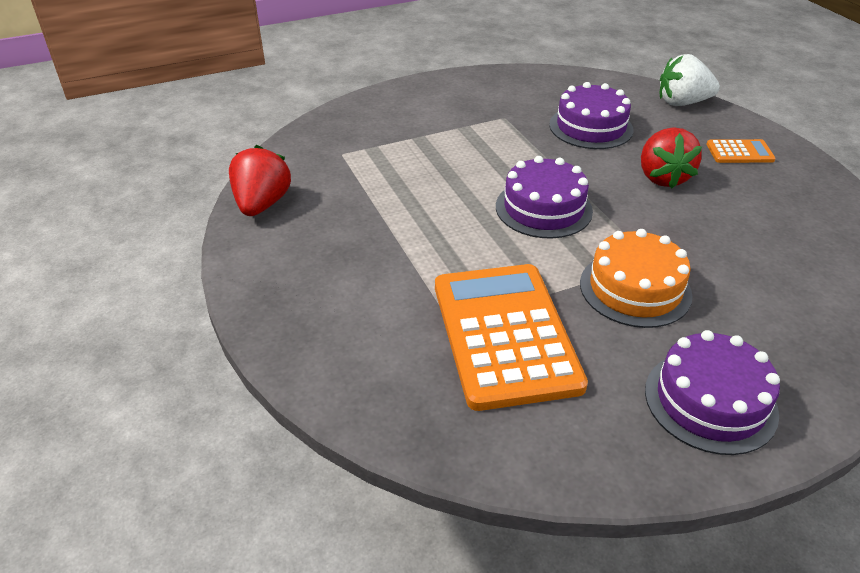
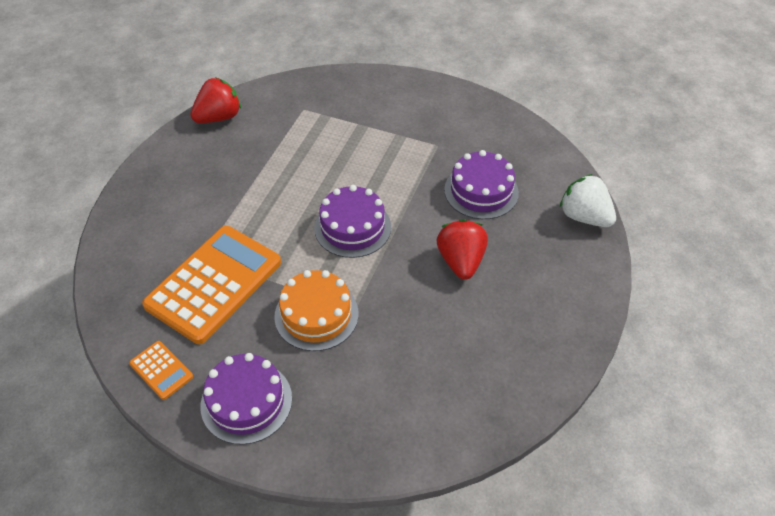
camera: 45 degrees right, 10 degrees up
red strawberry [641,127,702,189] -> red strawberry turned 135 degrees clockwise [437,219,488,280]
orange calculator [707,139,776,163] -> orange calculator moved to [129,341,193,400]

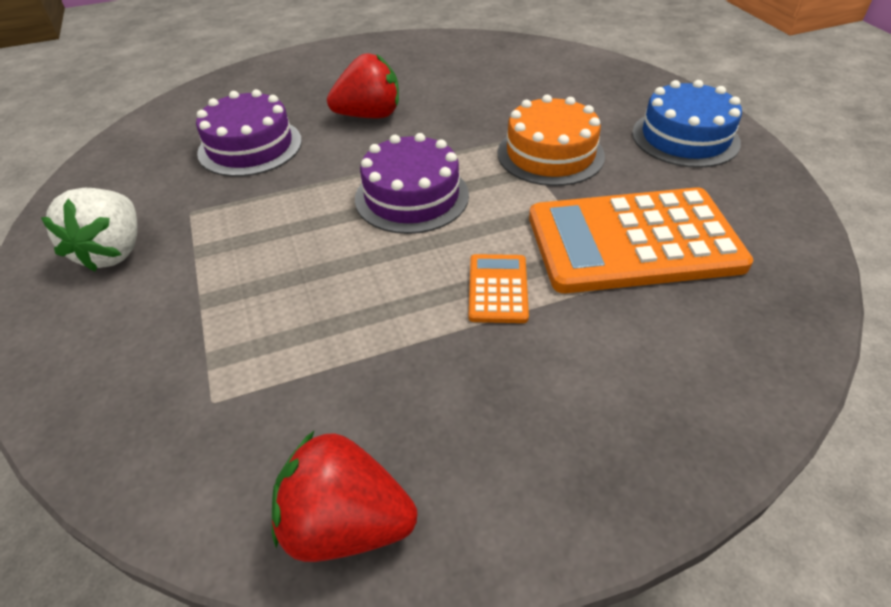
camera: 130 degrees left, 5 degrees down
orange calculator [129,341,193,400] -> orange calculator moved to [469,254,529,323]
purple cake [201,353,292,445] -> blue cake [632,80,742,168]
red strawberry [437,219,488,280] -> red strawberry turned 150 degrees counterclockwise [327,54,399,118]
white strawberry [560,174,616,227] -> white strawberry moved to [41,188,138,272]

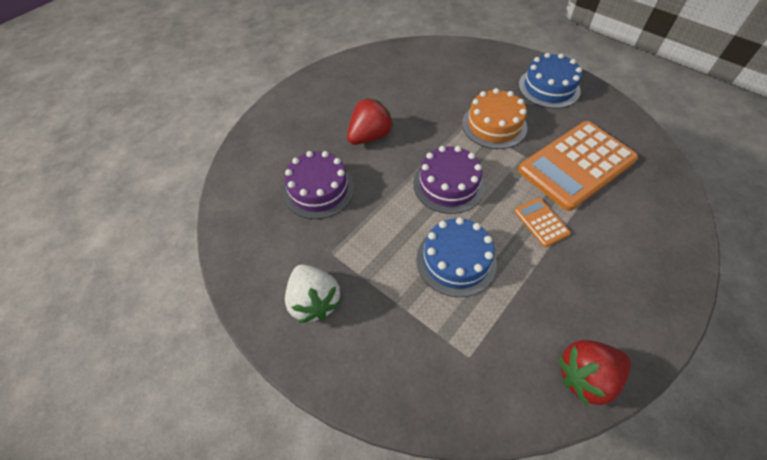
camera: 30 degrees left, 10 degrees up
none -> blue cake [416,217,497,297]

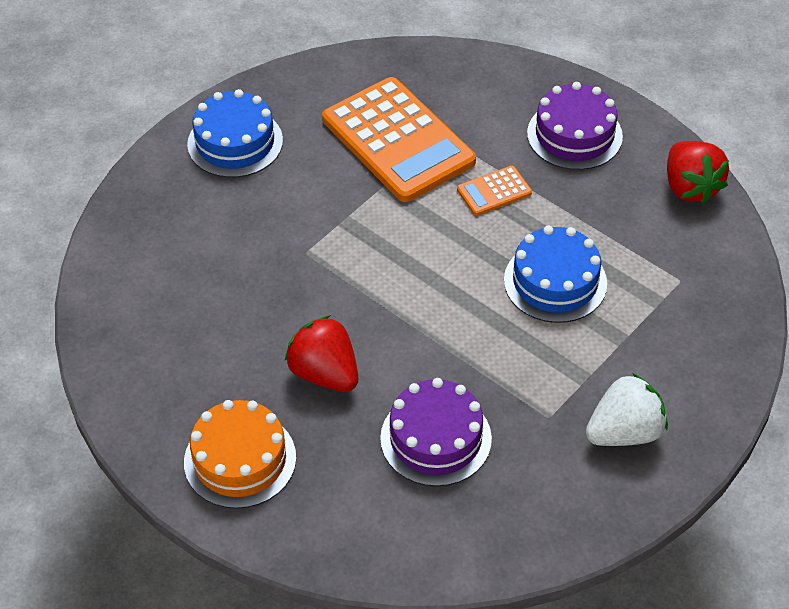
camera: 90 degrees left, 5 degrees down
purple cake [413,146,485,214] -> purple cake moved to [527,82,623,170]
orange cake [462,88,527,149] -> orange cake moved to [184,400,296,509]

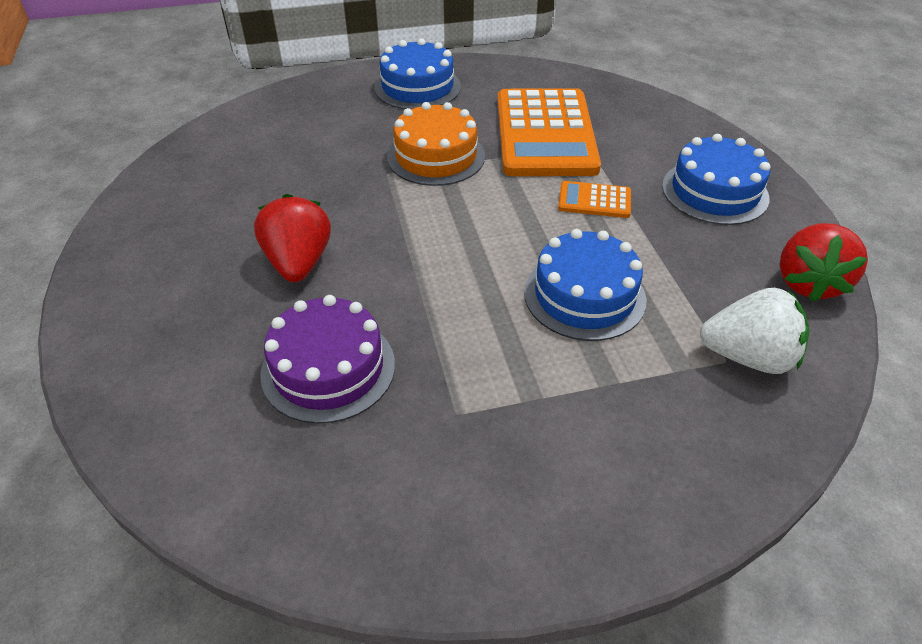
camera: 35 degrees right, 5 degrees down
orange cake [184,400,296,509] -> orange cake moved to [387,102,485,186]
purple cake [527,82,623,170] -> blue cake [662,134,771,225]
white strawberry [586,373,668,446] -> white strawberry moved to [700,288,810,374]

